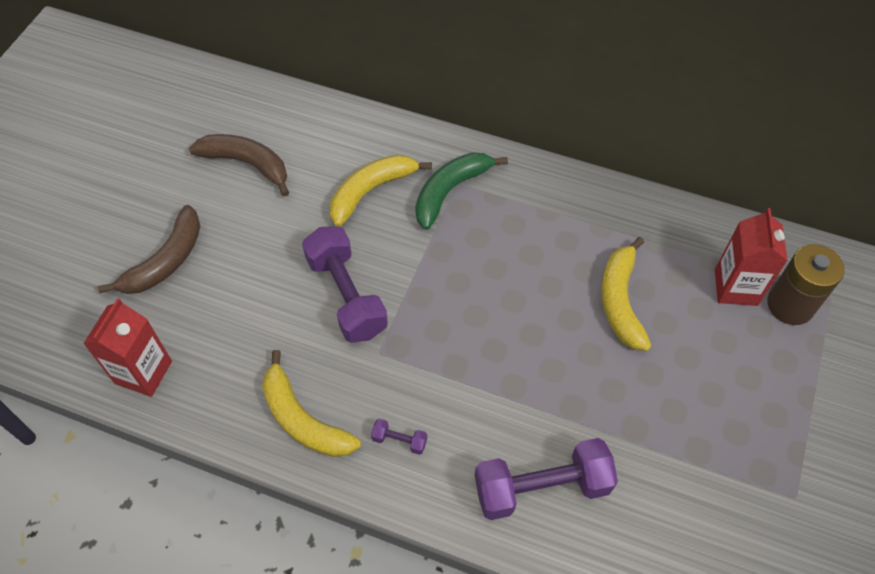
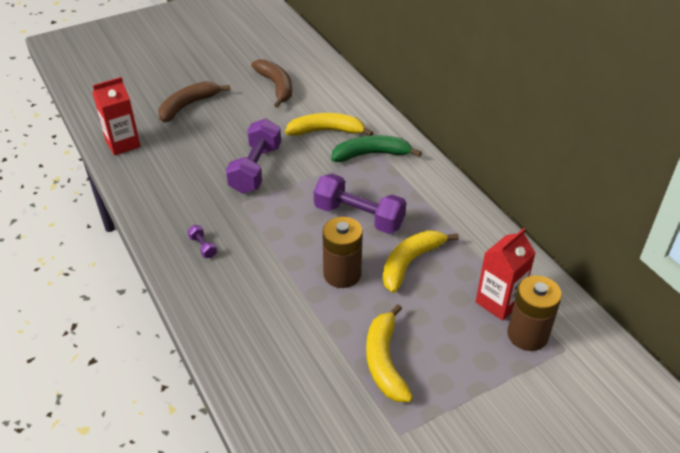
camera: 40 degrees right, 15 degrees down
brown banana [98,205,200,294] -> brown banana turned 150 degrees clockwise [158,81,230,123]
yellow banana [262,350,361,457] -> yellow banana moved to [366,304,413,402]
purple dumbbell [475,438,618,520] -> purple dumbbell moved to [314,174,406,234]
none -> brown battery [322,217,363,288]

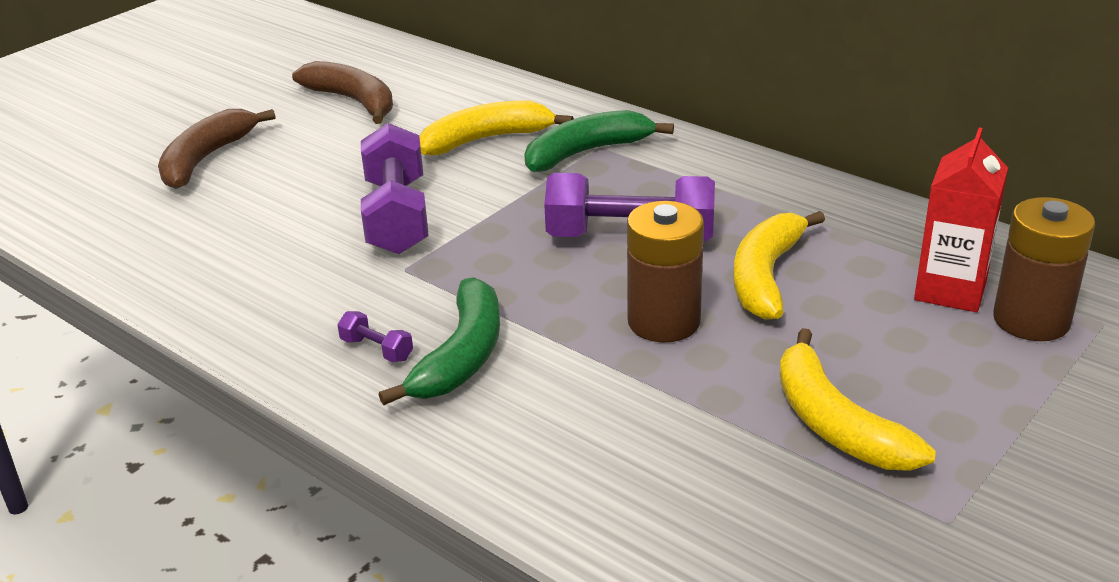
camera: 20 degrees left, 10 degrees down
red carton [93,77,141,156] -> none
none -> green banana [379,277,500,405]

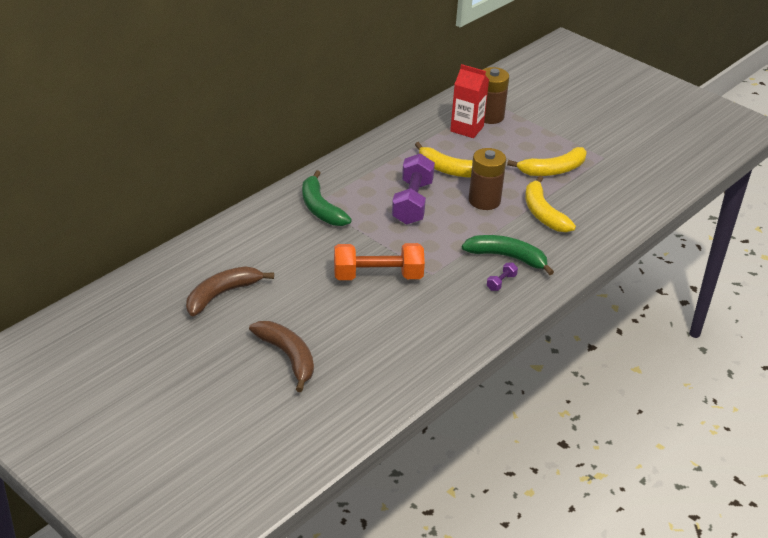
camera: 90 degrees left, 5 degrees up
brown banana [158,109,275,189] -> brown banana turned 150 degrees counterclockwise [249,321,314,392]
purple dumbbell [361,123,429,254] -> orange dumbbell [334,243,425,280]
yellow banana [419,101,574,155] -> yellow banana moved to [525,176,576,232]

